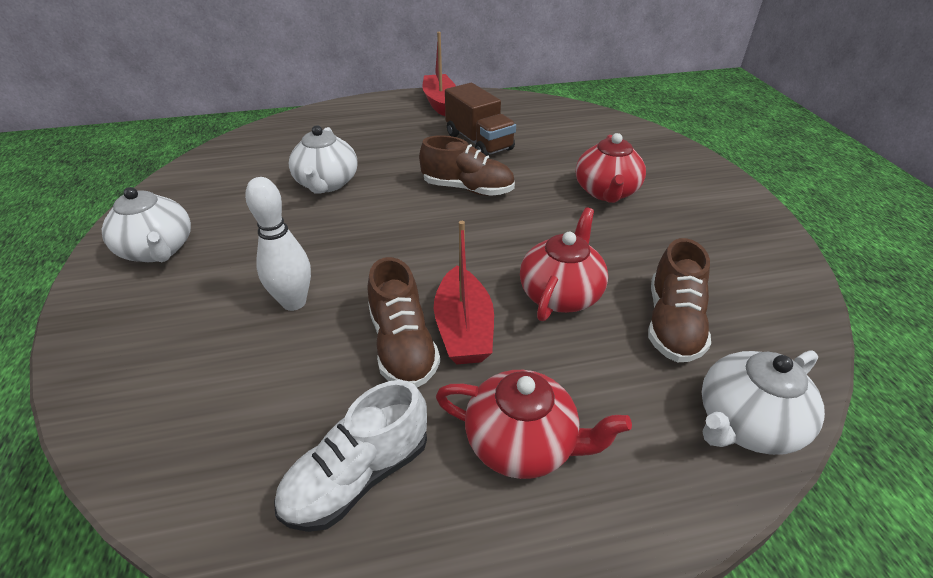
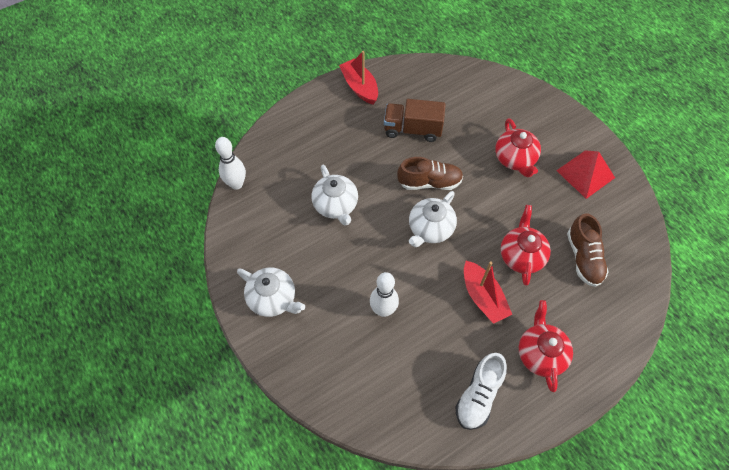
camera: 20 degrees left, 20 degrees up
brown shoe [368,257,440,387] -> none
red teapot [436,370,632,479] -> red teapot turned 90 degrees counterclockwise [519,300,573,392]
brown truck [445,83,516,156] -> brown truck turned 150 degrees clockwise [384,99,446,142]
white teapot [702,350,825,455] -> white teapot moved to [409,191,457,247]
none -> white bowling pin [215,137,246,190]
none -> red pyramid [556,150,615,199]

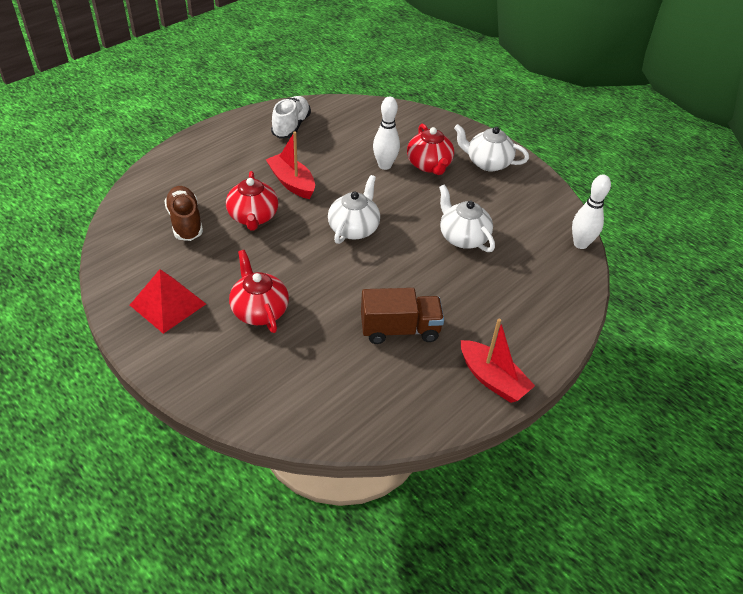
camera: 165 degrees right, 15 degrees down
brown shoe [397,157,463,190] -> none
red teapot [519,300,573,392] -> red teapot moved to [407,124,454,175]

